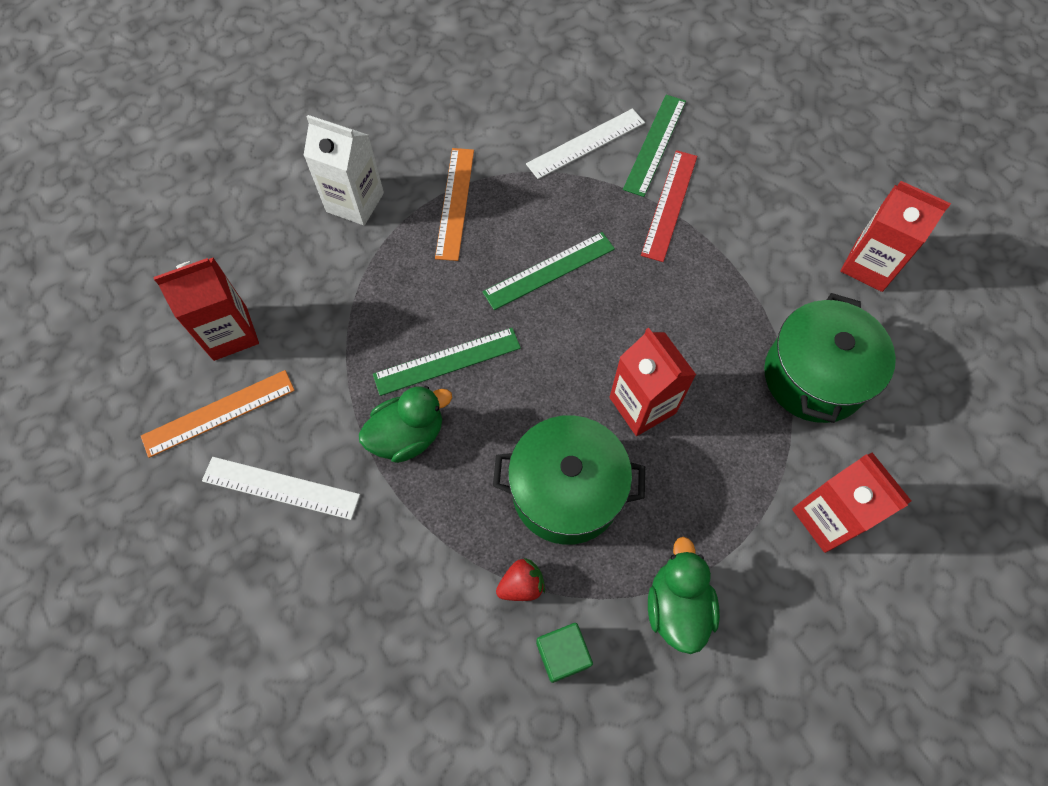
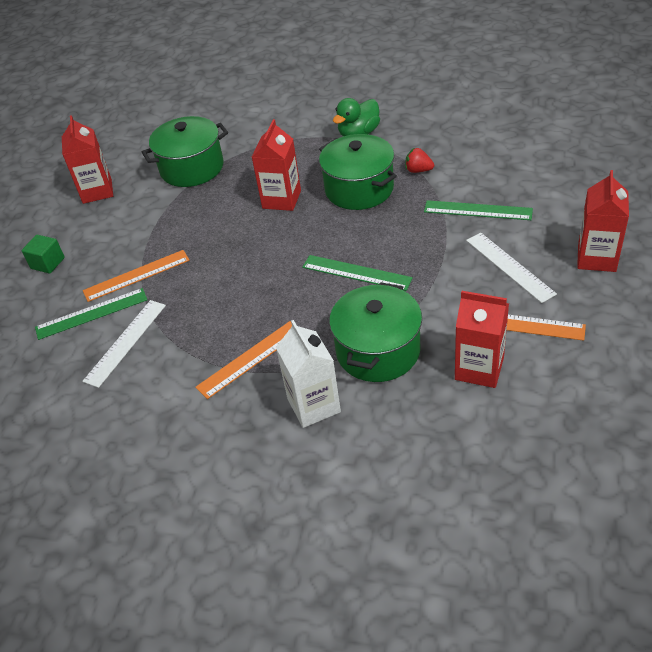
camera: 130 degrees left, 20 degrees down
green duck [359,386,452,463] -> none
green ruler [482,232,615,310] -> green ruler moved to [424,200,533,220]
white ruler [526,108,645,179] -> white ruler turned 75 degrees counterclockwise [82,300,166,388]
green cube [536,623,593,683] -> green cube moved to [22,234,65,274]
red ruler [641,150,697,262] -> orange ruler [83,250,190,302]
red carton [792,453,911,553] -> red carton moved to [577,170,629,272]
none -> green pot [329,282,422,382]

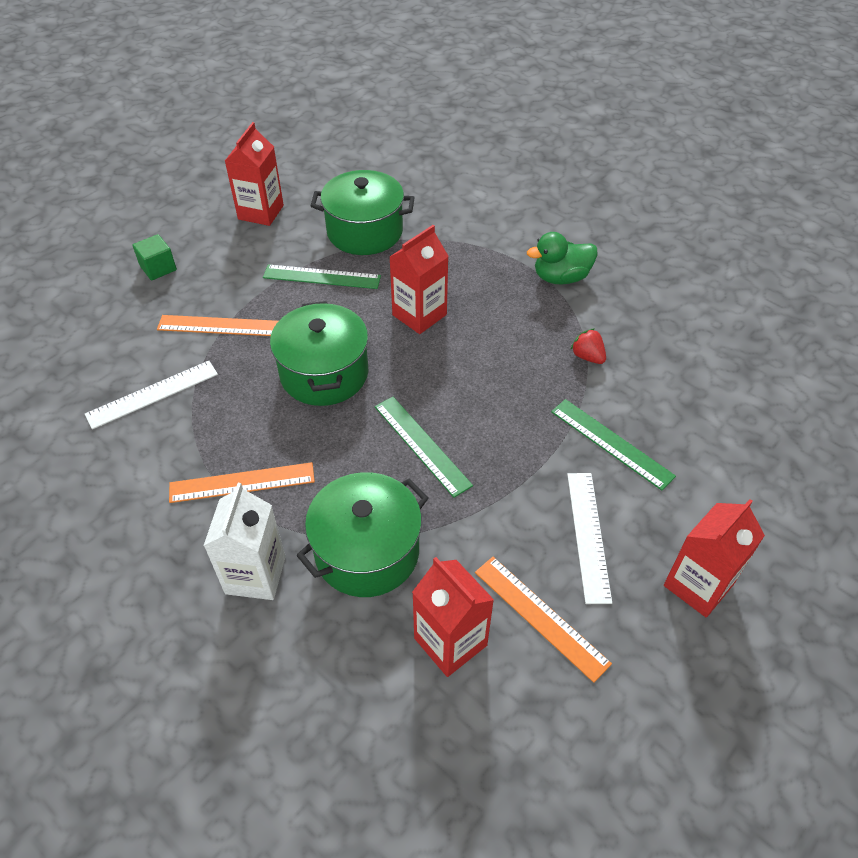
camera: 25 degrees right, 5 degrees up
green ruler [35,288,147,340] -> green ruler moved to [263,264,381,289]
green pot [319,134,397,210] -> green pot moved to [270,301,368,406]

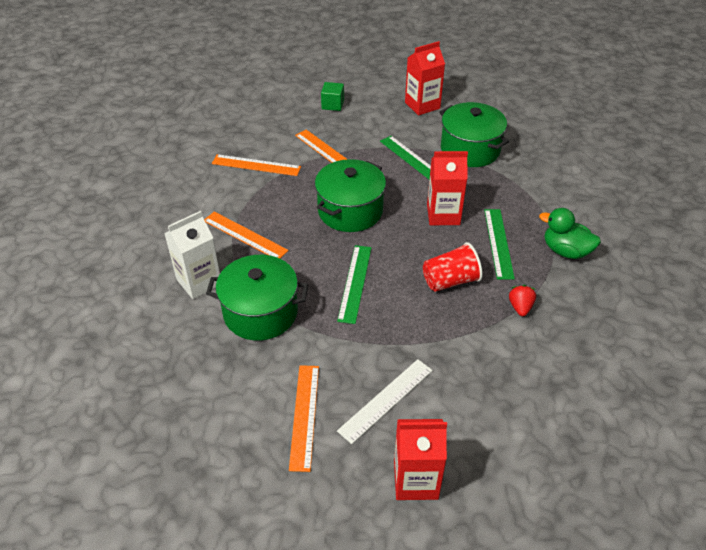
camera: 45 degrees right, 5 degrees down
white ruler [85,361,218,429] -> orange ruler [212,154,301,176]
red carton [412,557,494,677] -> none
green ruler [551,399,676,491] -> green ruler moved to [484,209,515,280]
none -> red cup [423,242,483,292]

